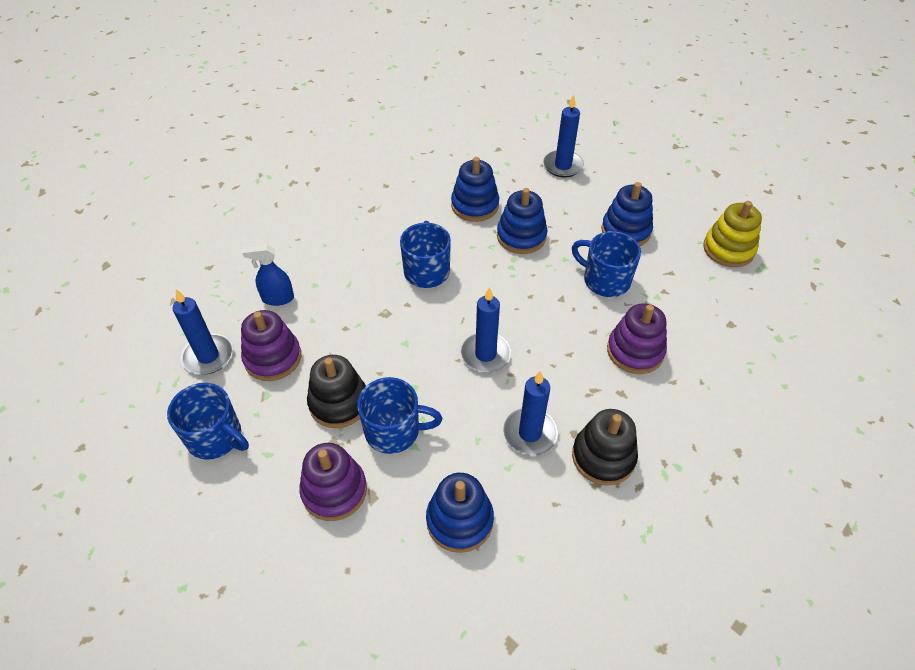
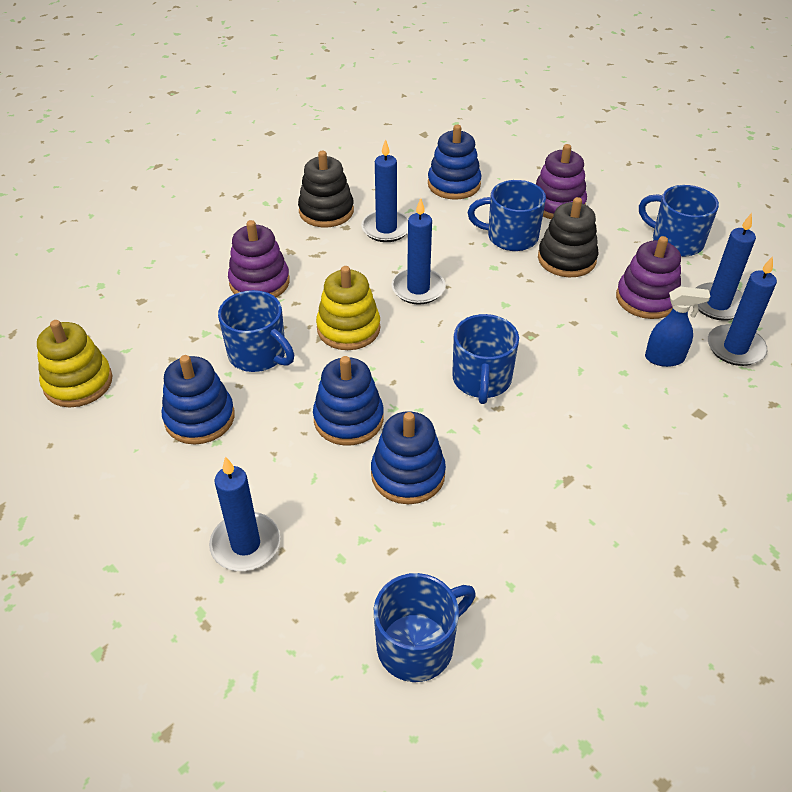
camera: 175 degrees left, 5 degrees down
none -> yellow stacking toy [316,266,380,350]
none -> blue mug [374,573,476,682]
none -> blue candle [708,256,777,366]

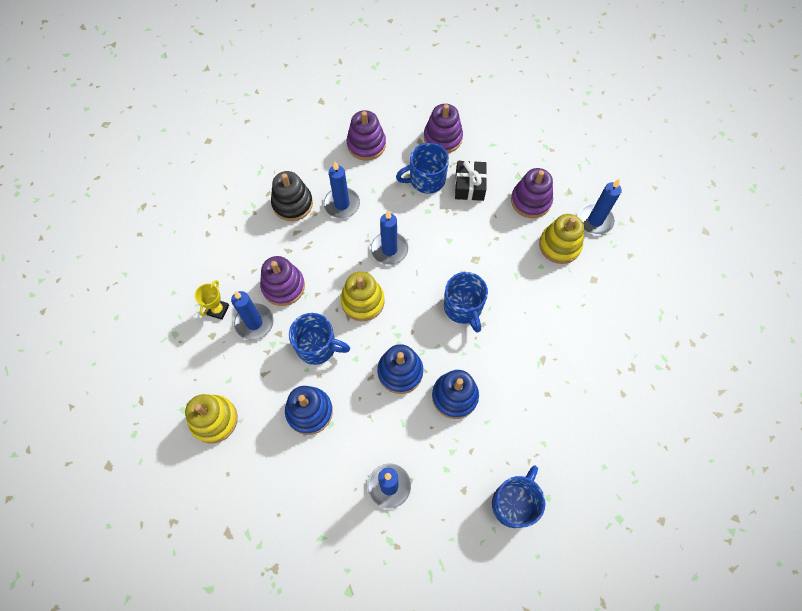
camera: 25 degrees left, 20 degrees up
blue stacking toy [428,125,481,200] -> purple stacking toy [347,110,386,161]
black stacking toy [538,197,598,277] -> black gift [455,161,487,201]
blue mug [639,185,719,257] -> none
blue spray bottle [645,286,710,367] -> yellow stacking toy [539,214,584,264]
blue candle [696,213,756,321] -> blue candle moved to [231,291,274,340]
none -> yellow trophy [195,280,229,320]

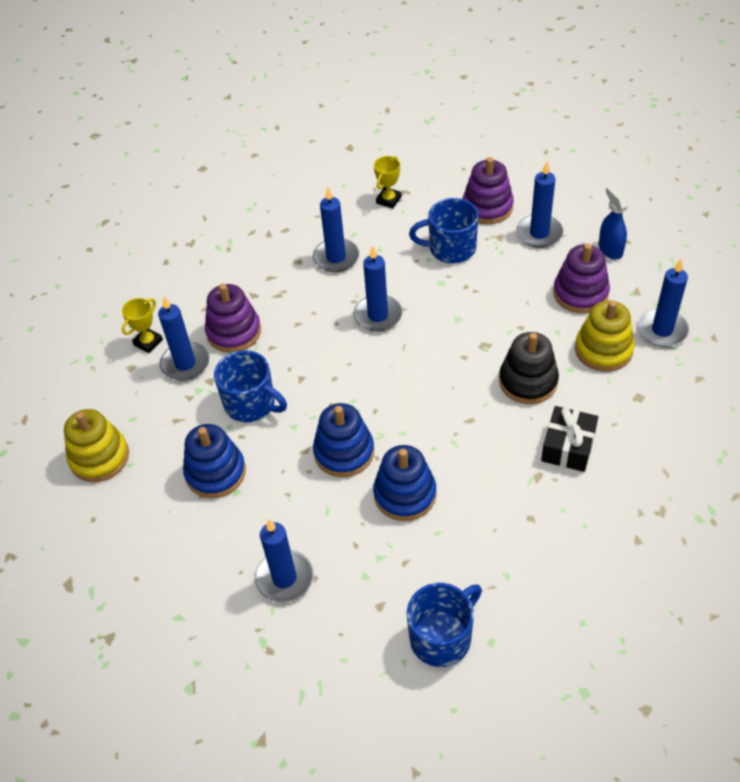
camera: 20 degrees right, 15 degrees down
black stacking toy [271,171,313,221] -> black stacking toy moved to [499,332,559,404]
yellow stacking toy [340,271,385,321] -> none
purple stacking toy [347,110,386,161] -> yellow trophy [374,156,402,208]
blue mug [444,272,488,333] -> none
black gift [455,161,487,201] -> black gift moved to [541,406,598,472]
none -> blue candle [517,162,563,248]
none -> blue spray bottle [598,185,629,259]

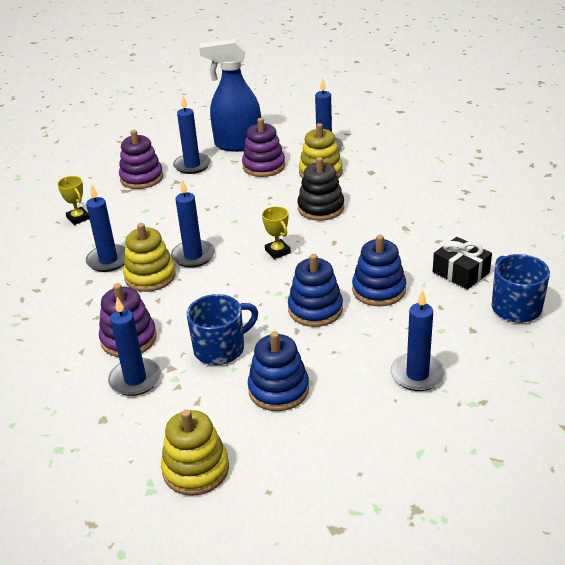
camera: 65 degrees left, 15 degrees down
yellow trophy [122,298,163,353] -> yellow trophy moved to [262,206,291,259]
blue mug [409,198,479,263] -> none
black gift [541,406,598,472] -> black gift moved to [433,237,492,290]
blue spray bottle [598,185,629,259] -> blue spray bottle [199,39,261,152], size x1.94
none -> yellow stacking toy [123,223,176,292]

